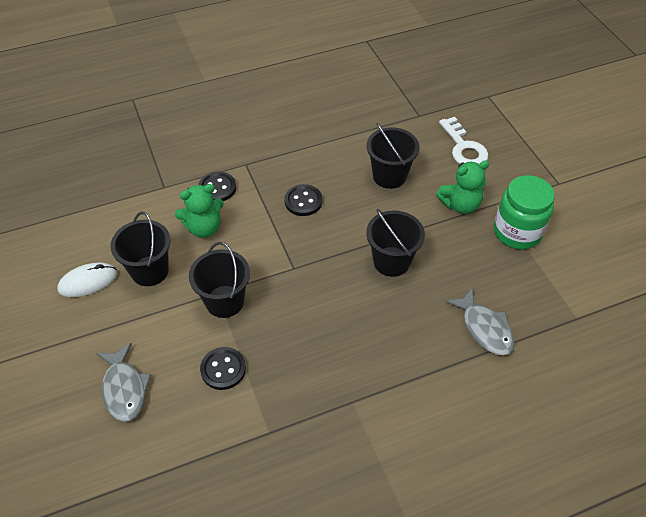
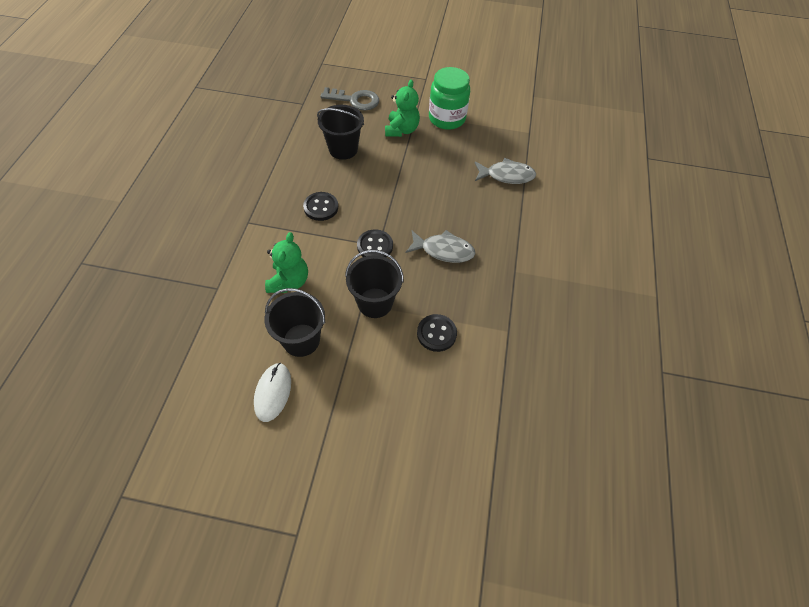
camera: 60 degrees left, 5 degrees up
grey fish [96,343,151,422] -> grey fish moved to [405,230,475,263]
black button [198,171,236,201] -> black button moved to [357,229,393,258]
black bucket [366,209,425,277] -> none
white key [439,117,488,164] -> grey key [320,87,379,111]

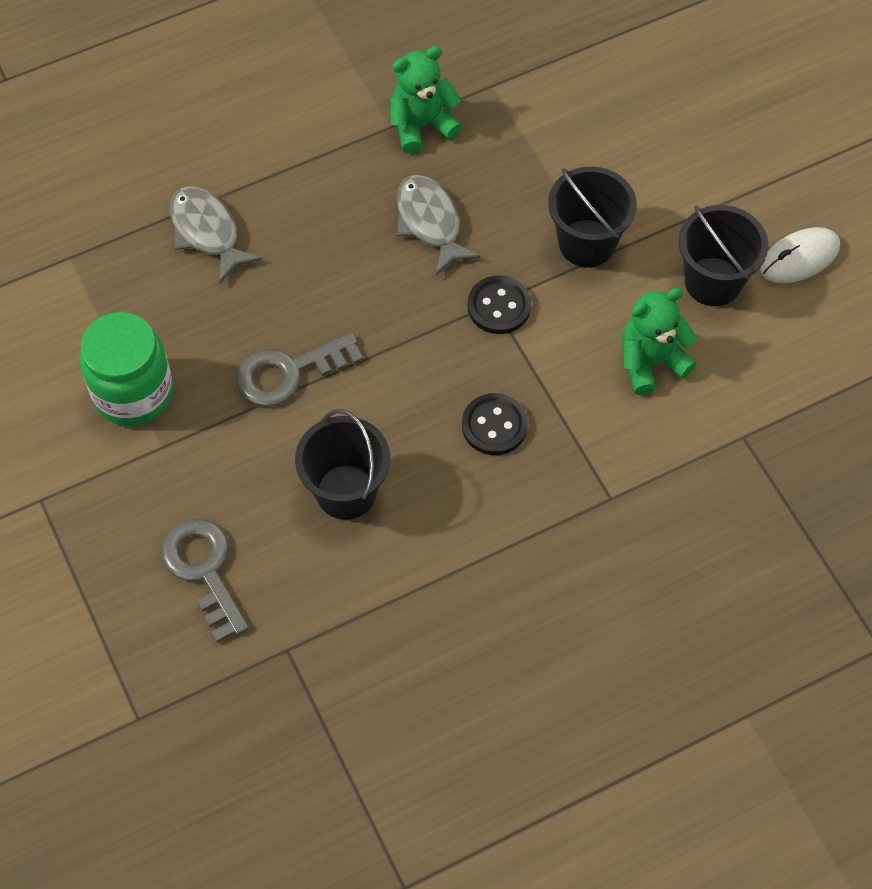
camera: 125 degrees left, 5 degrees up
green teddy bear [385,79,420,137] -> green teddy bear moved to [390,46,462,154]
black button [417,314,457,352] -> none
none -> grey key [236,333,363,407]

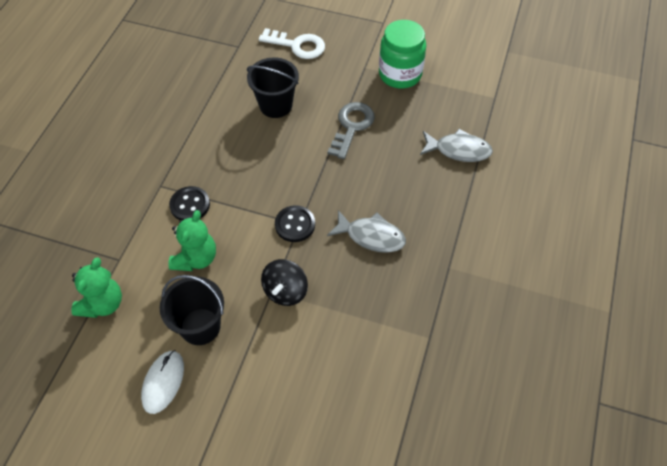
camera: 135 degrees right, 5 degrees down
grey key [161,519,249,643] -> white key [259,28,325,59]
green teddy bear [390,46,462,154] -> green teddy bear moved to [71,257,122,318]
black button [462,393,528,455] -> black button moved to [169,186,210,221]
black bucket [548,166,637,267] -> black spinning top [261,259,308,306]

